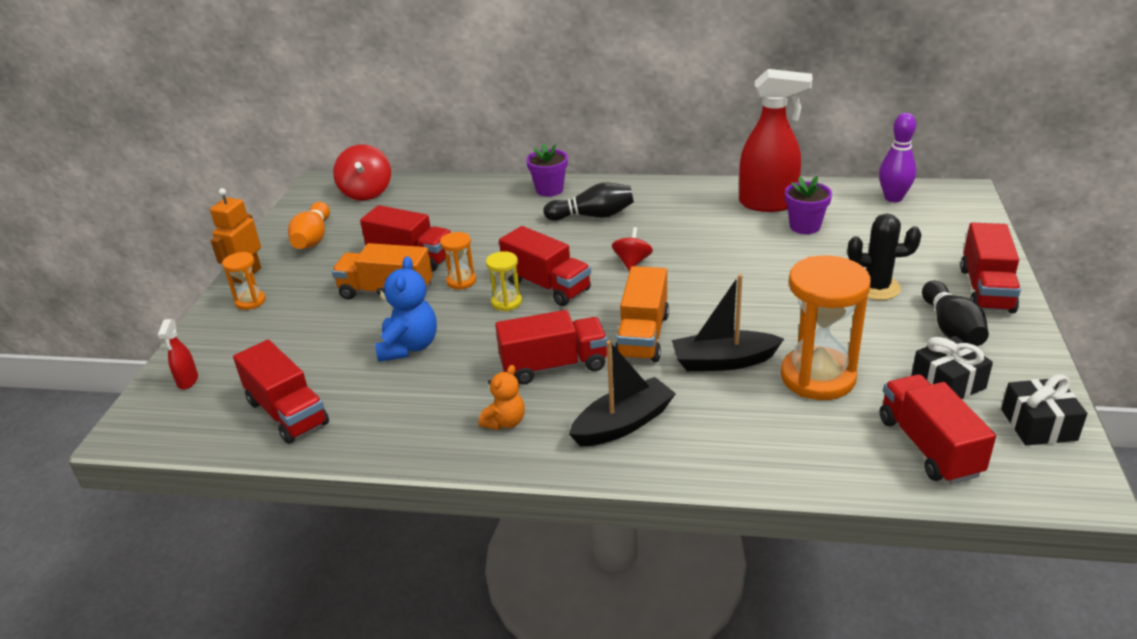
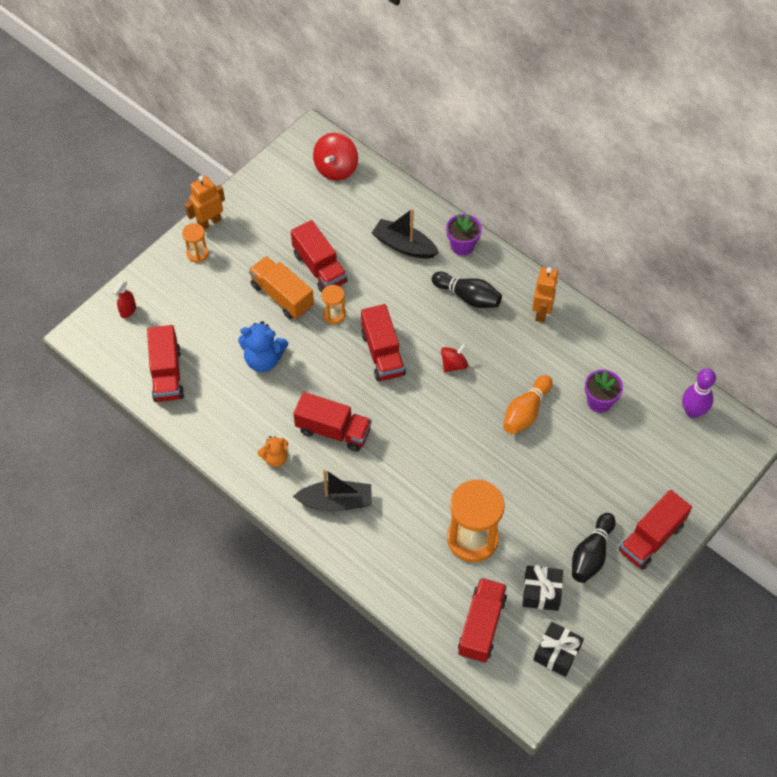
camera: 30 degrees right, 25 degrees up
orange bowling pin [288,202,330,249] -> orange bowling pin moved to [503,375,553,434]
blue teddy bear [375,256,437,362] -> blue teddy bear turned 60 degrees clockwise [238,321,288,372]
yellow hourglass [486,251,522,311] -> none
orange truck [615,266,669,362] -> none
black boat [672,274,784,371] -> black boat moved to [372,208,439,259]
red spray bottle [739,69,813,212] -> none
black cactus [848,214,921,300] -> none
none -> orange robot [532,267,559,323]

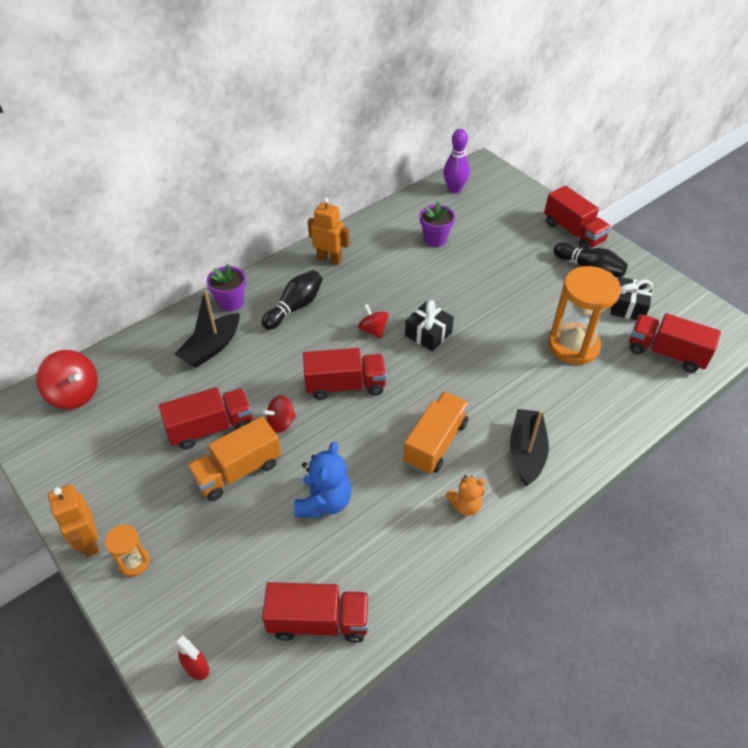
camera: 80 degrees left, 10 degrees down
orange teddy bear [257,436,288,467] -> orange teddy bear turned 90 degrees clockwise [445,475,485,516]
red truck [293,392,372,452] -> orange truck [403,392,470,475]
orange hourglass [321,285,345,324] -> red spinning top [263,395,296,433]
orange bowling pin [503,375,553,434] -> none
black gift [533,622,584,677] -> black gift moved to [405,300,454,351]

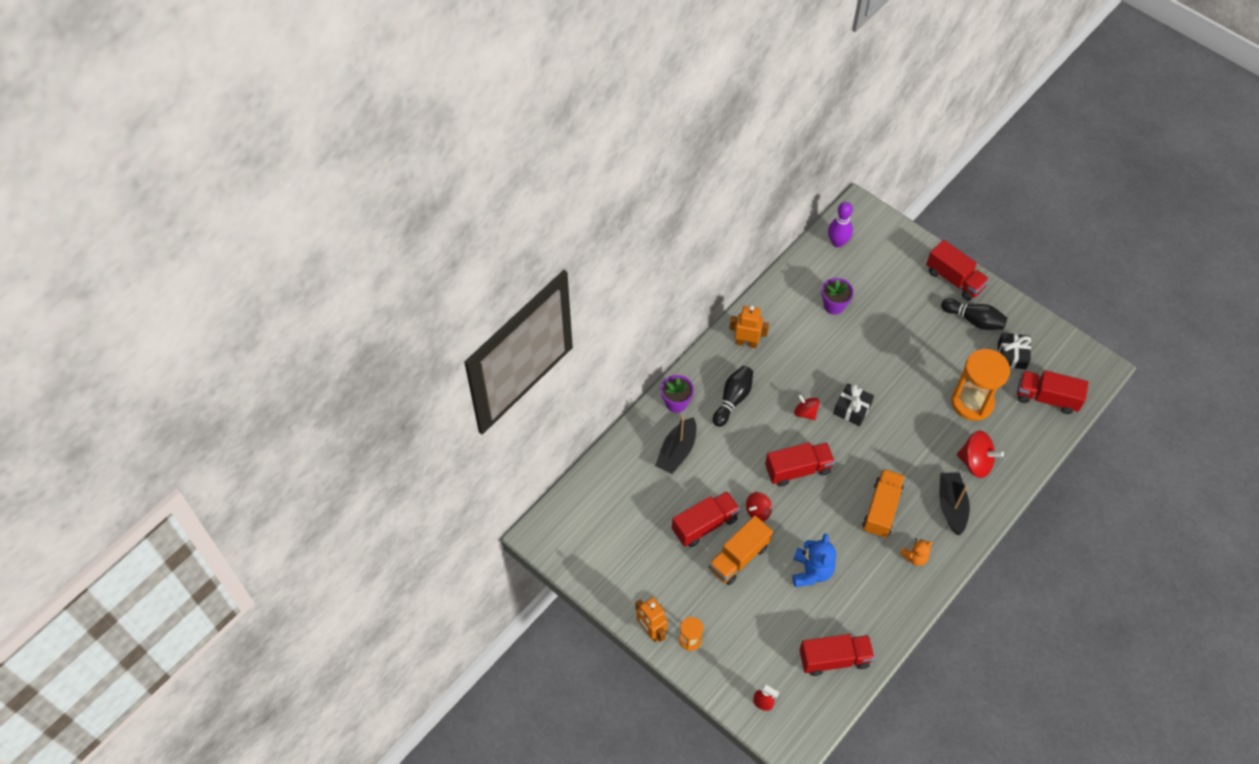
camera: 10 degrees left, 10 degrees up
red spinning top [36,350,98,409] -> red spinning top moved to [957,431,1004,478]

